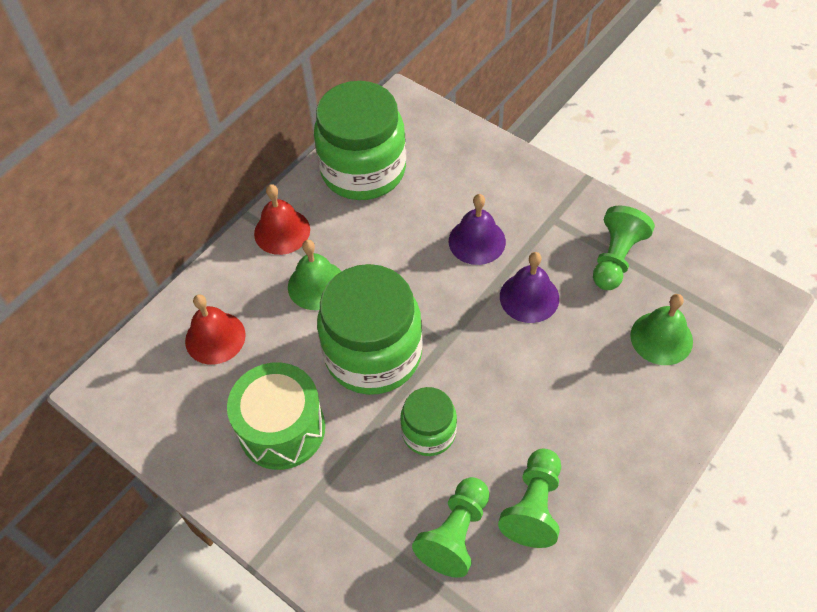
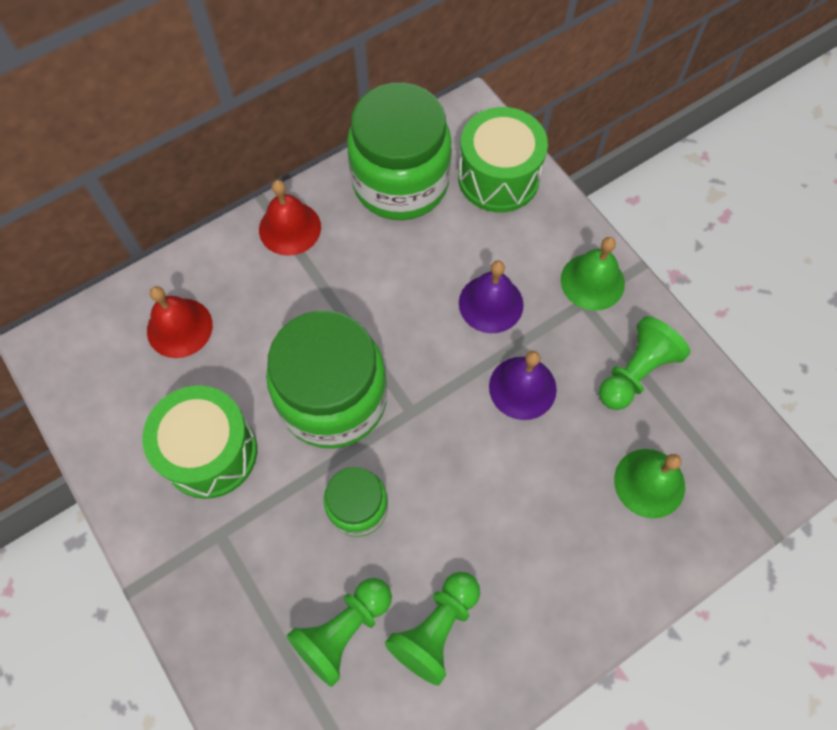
camera: 15 degrees right, 10 degrees up
green bell [288,240,342,310] -> green bell moved to [561,237,625,311]
none -> green drum [458,107,548,212]

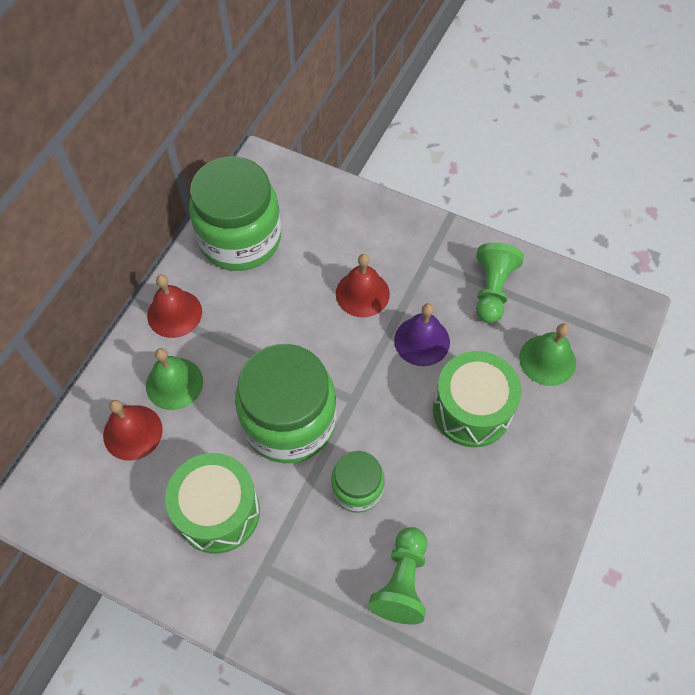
camera: 30 degrees left, 5 degrees down
green pawn [385,572,480,685] -> none
green drum [458,107,548,212] -> green drum moved to [433,351,522,447]
purple bell [459,260,524,333] -> red bell [336,254,390,317]
green bell [561,237,625,311] -> green bell moved to [146,348,203,410]

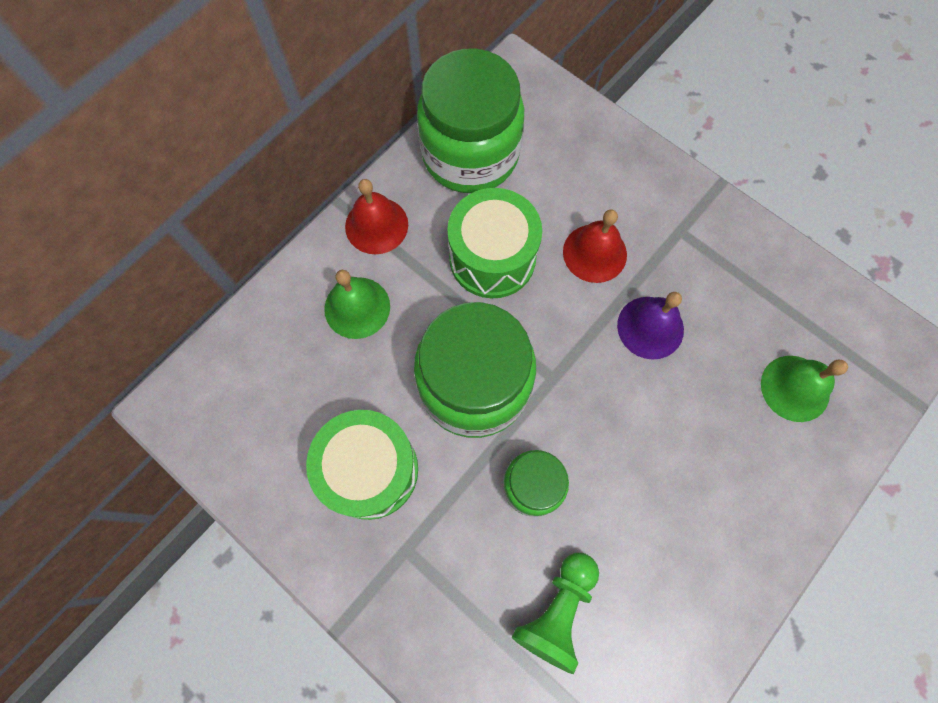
camera: 15 degrees right, 10 degrees up
red bell [103,400,163,461] -> none
green drum [433,351,522,447] -> green drum moved to [447,188,542,298]
green pawn [476,243,524,323] -> none

